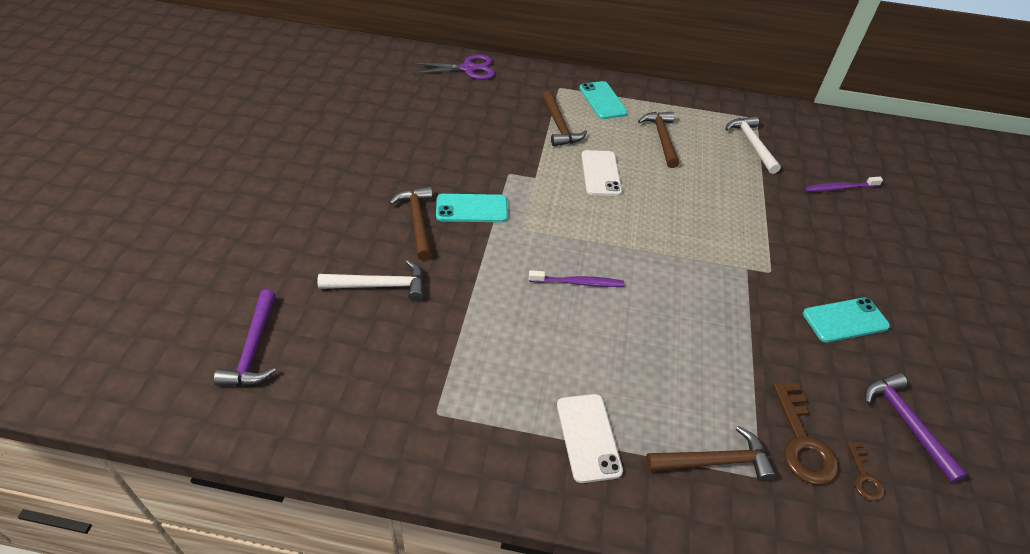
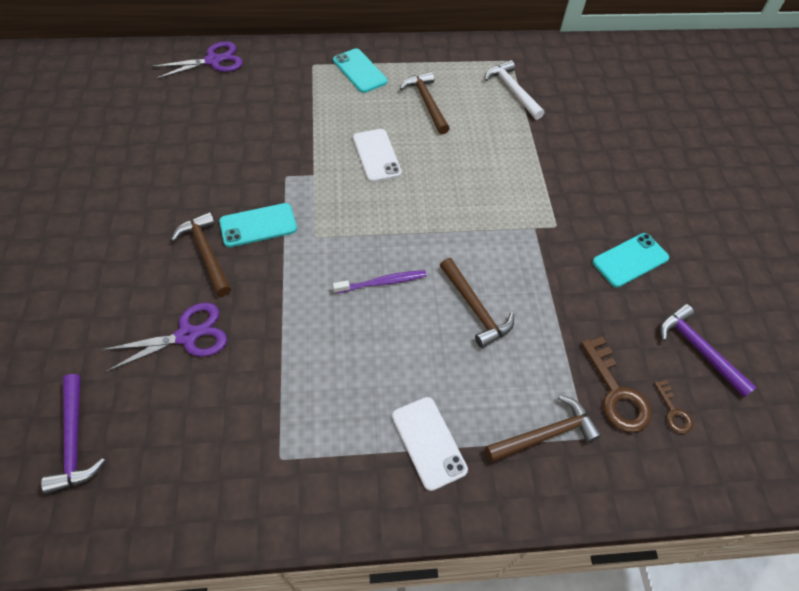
camera: 15 degrees left, 10 degrees up
white hammer [317,260,424,301] -> purple scissors [101,303,227,372]
brown hammer [542,91,587,146] -> brown hammer moved to [440,258,514,348]
purple toothbrush [804,177,883,192] -> none

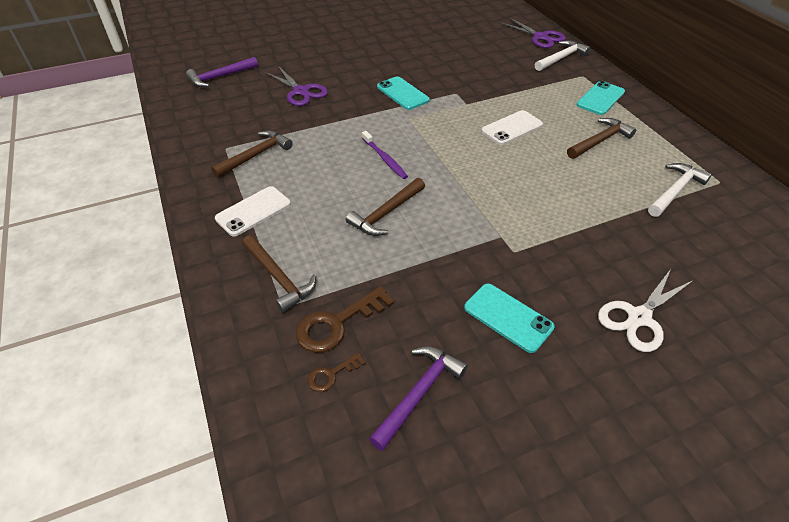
camera: 75 degrees right, 10 degrees down
brown hammer [171,212,231,296] -> brown hammer moved to [211,130,293,178]
none -> white hammer [535,40,591,71]
none -> white scissors [598,269,694,352]

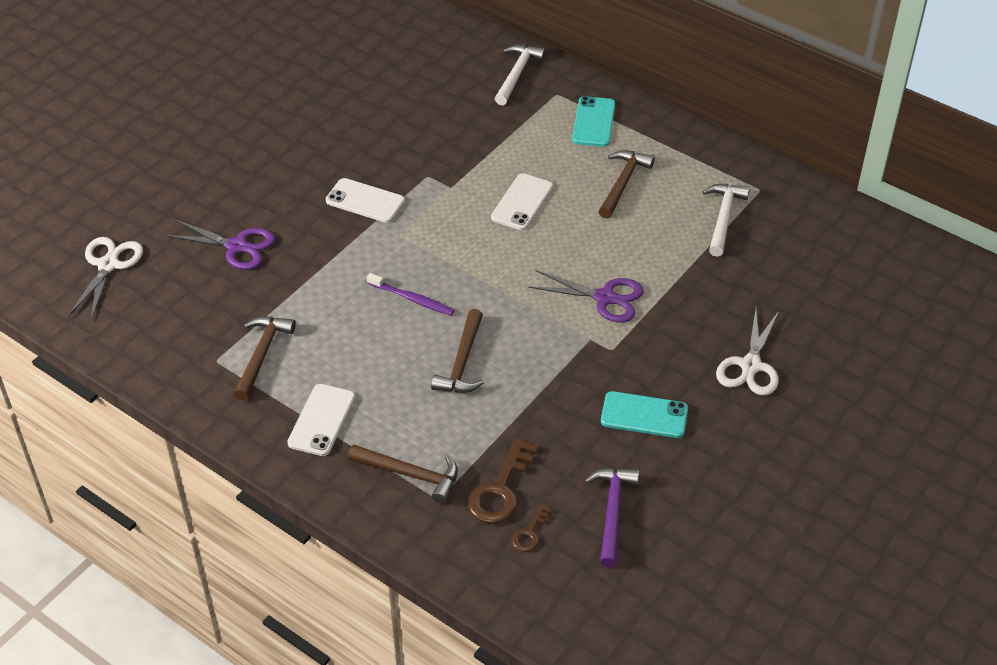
camera: 30 degrees left, 0 degrees up
purple hammer [186,57,258,87] -> white scissors [68,237,143,320]
turquoise phone [377,76,430,110] -> white phone [326,178,405,223]
purple scissors [500,17,566,48] -> purple scissors moved to [528,270,644,323]

